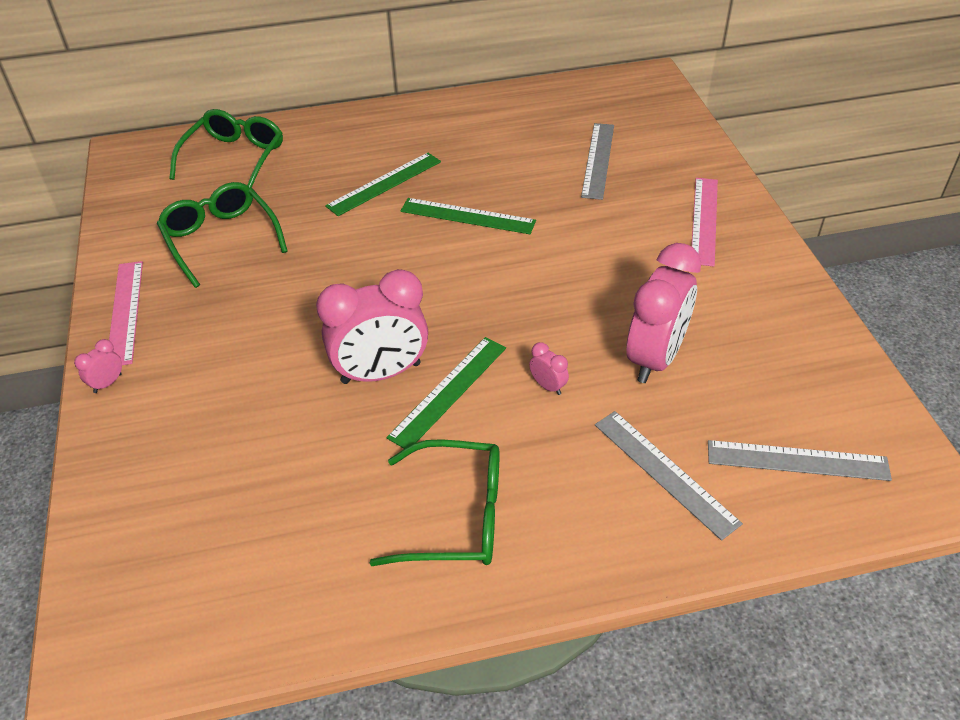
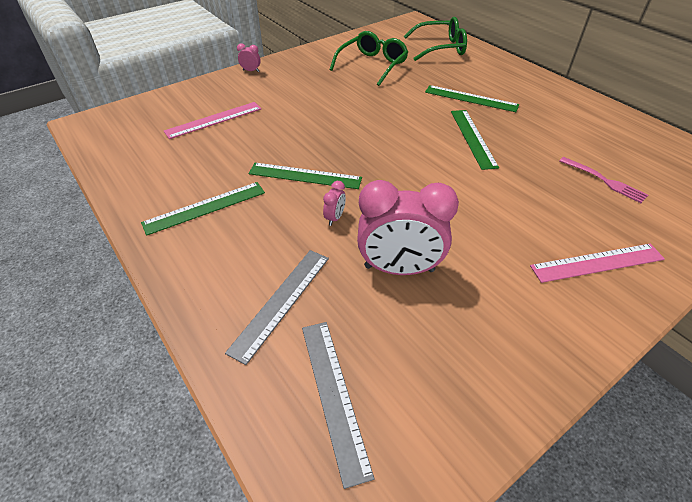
camera: 65 degrees right, 0 degrees up
pink ruler [109,261,143,365] -> pink ruler moved to [164,102,261,139]
pink clock [316,269,428,384] -> none
green glasses [370,439,499,566] -> green ruler [141,182,265,236]
grey ruler [581,123,614,200] -> pink fork [559,157,648,203]

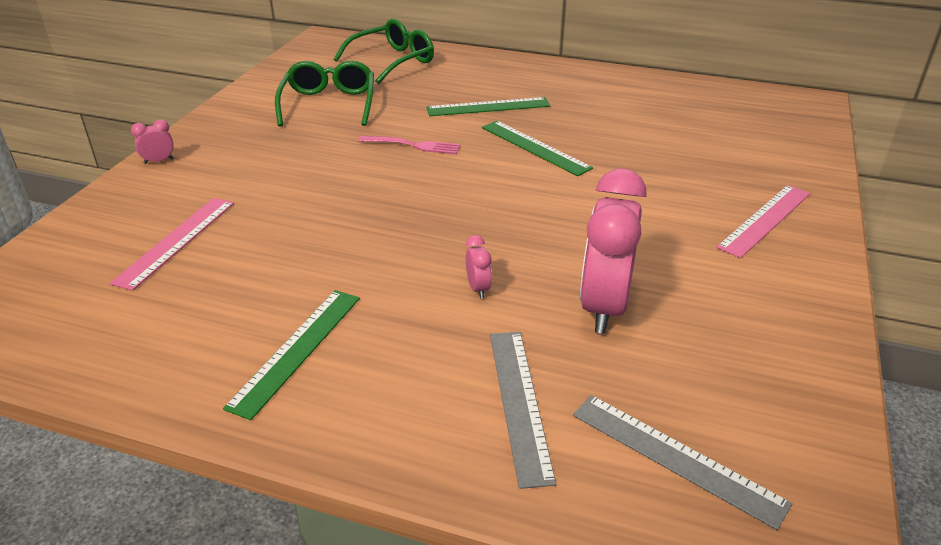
camera: 35 degrees left, 10 degrees down
green ruler [249,163,362,189] -> none
pink clock [357,180,459,275] -> pink clock turned 135 degrees clockwise [580,168,647,334]
pink fork [559,157,648,203] -> pink fork moved to [358,136,460,154]

